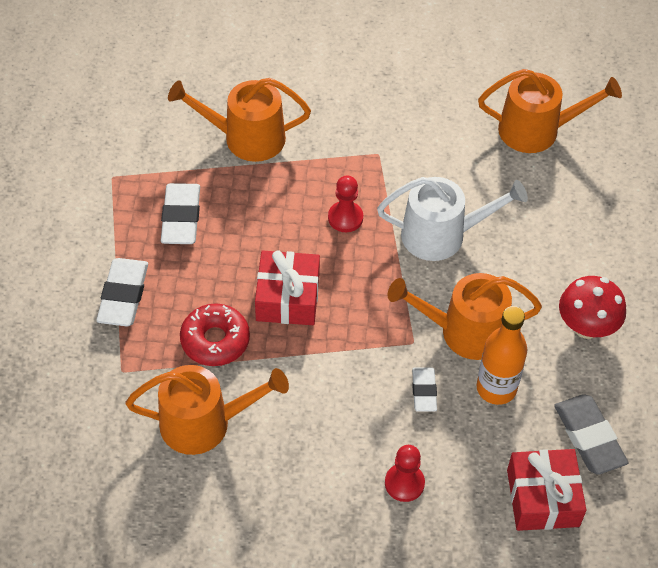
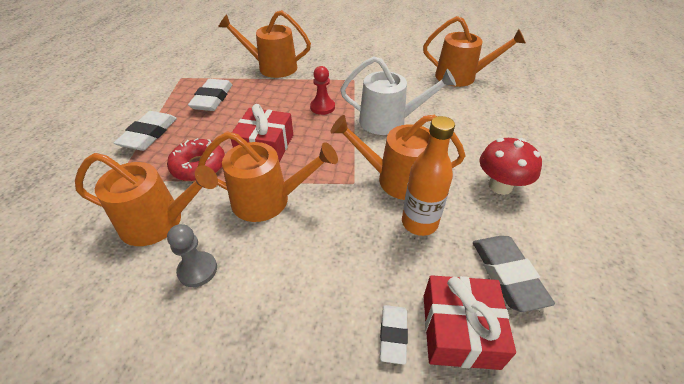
camera: 10 degrees right, 10 degrees down
red pawn [385,445,425,502] -> none
white eraser [412,367,437,412] -> white eraser moved to [380,305,408,365]
none -> grey pawn [167,224,217,287]
none -> orange watering can [198,132,338,222]

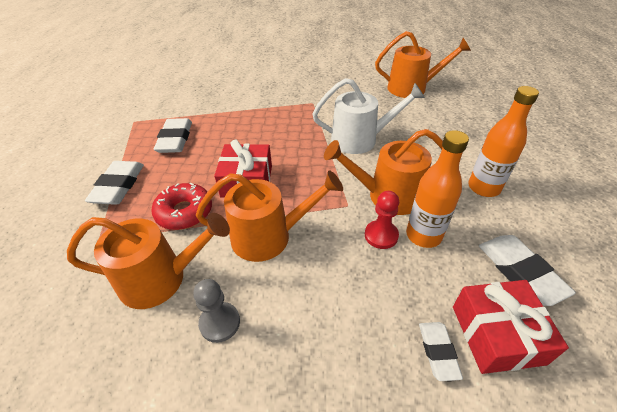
camera: 10 degrees left, 0 degrees up
orange watering can [218,10,311,78] -> none
red pawn [310,66,335,115] -> red pawn moved to [365,191,399,249]
grey eraser [473,236,555,312] -> white eraser [479,235,576,306]
red mushroom [479,138,542,195] -> orange bottle [468,86,539,197]

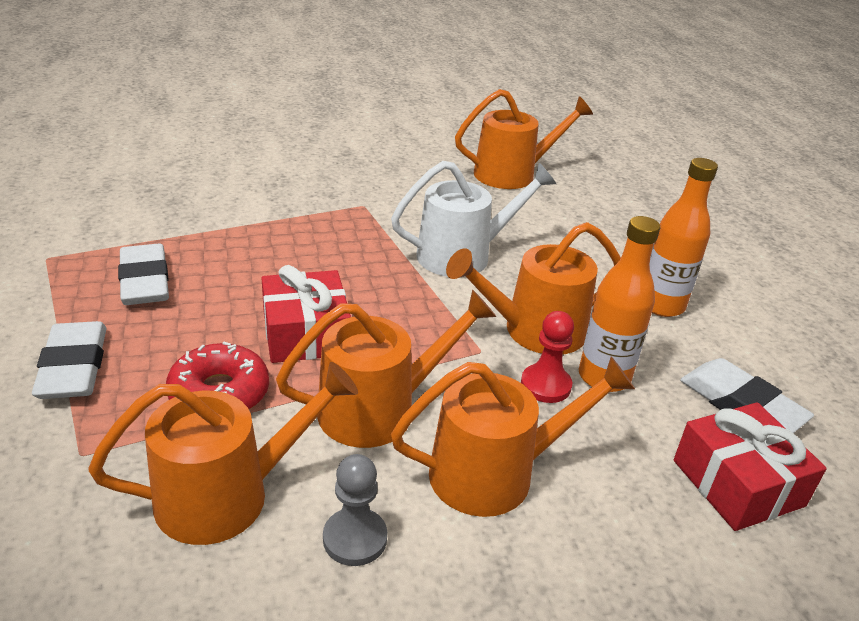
camera: 20 degrees left, 10 degrees down
white eraser [419,322,463,381] -> none
none -> orange watering can [391,356,635,517]

